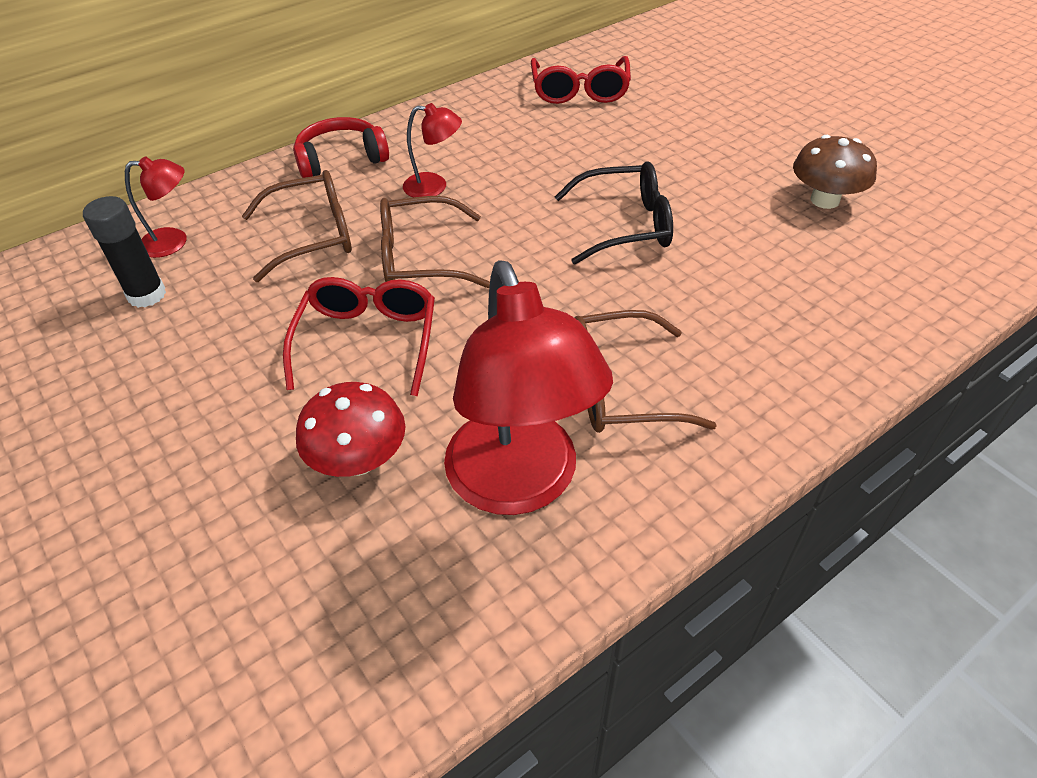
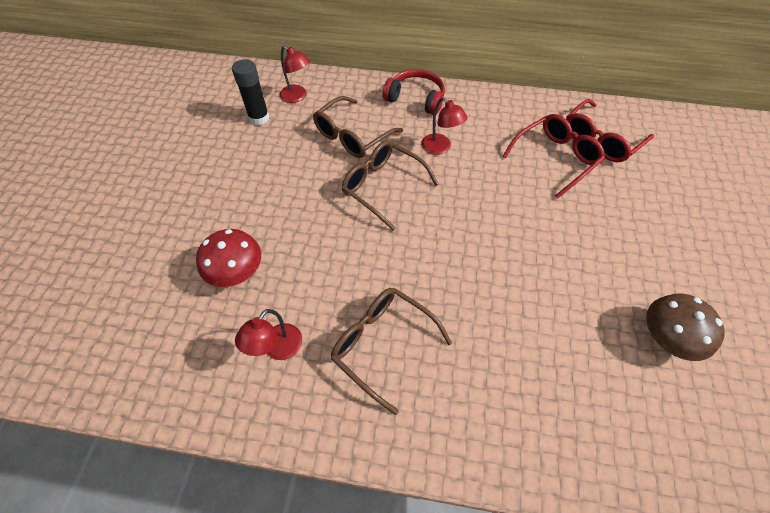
camera: 45 degrees right, 10 degrees up
brown glasses [242,170,352,282] -> brown glasses turned 105 degrees clockwise [313,96,403,158]
red glasses [283,277,435,396] -> red glasses moved to [503,114,605,199]
red lamp [444,260,613,515] -> red lamp [235,309,302,360], size x0.47
black glasses [555,161,673,265] -> none

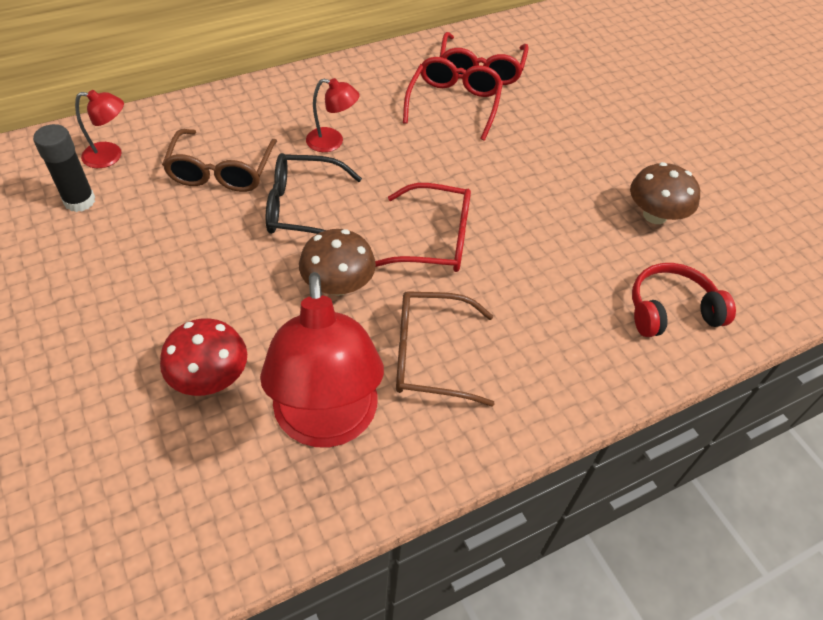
camera: 40 degrees left, 5 degrees down
red lamp [235,309,302,360] -> red lamp [260,272,384,447], size x2.13
brown glasses [342,140,439,231] -> black glasses [266,153,362,234]
red headphones [382,69,445,115] -> red headphones moved to [632,263,736,337]
none -> brown mushroom [299,229,376,296]
none -> red glasses [375,183,471,272]

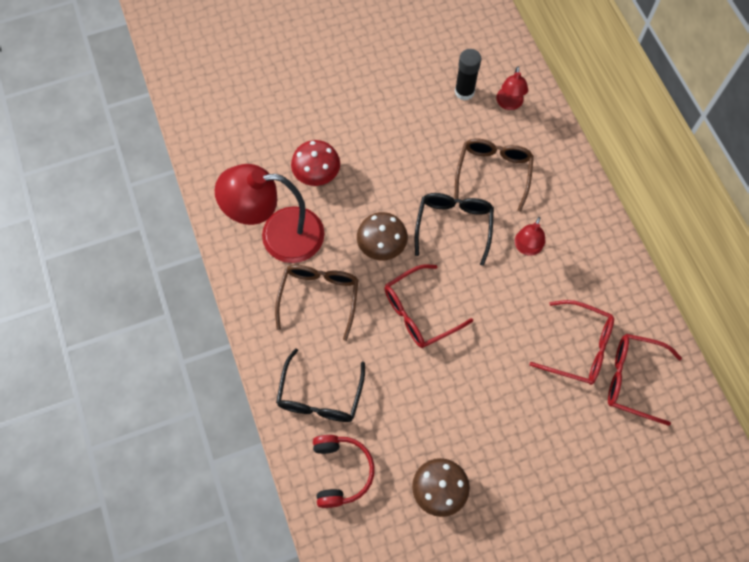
camera: 100 degrees right, 15 degrees up
brown glasses [162,129,277,192] -> brown glasses turned 90 degrees clockwise [454,138,534,212]
red glasses [375,183,471,272] -> red glasses turned 45 degrees clockwise [384,264,473,348]
none -> black glasses [276,348,365,422]

